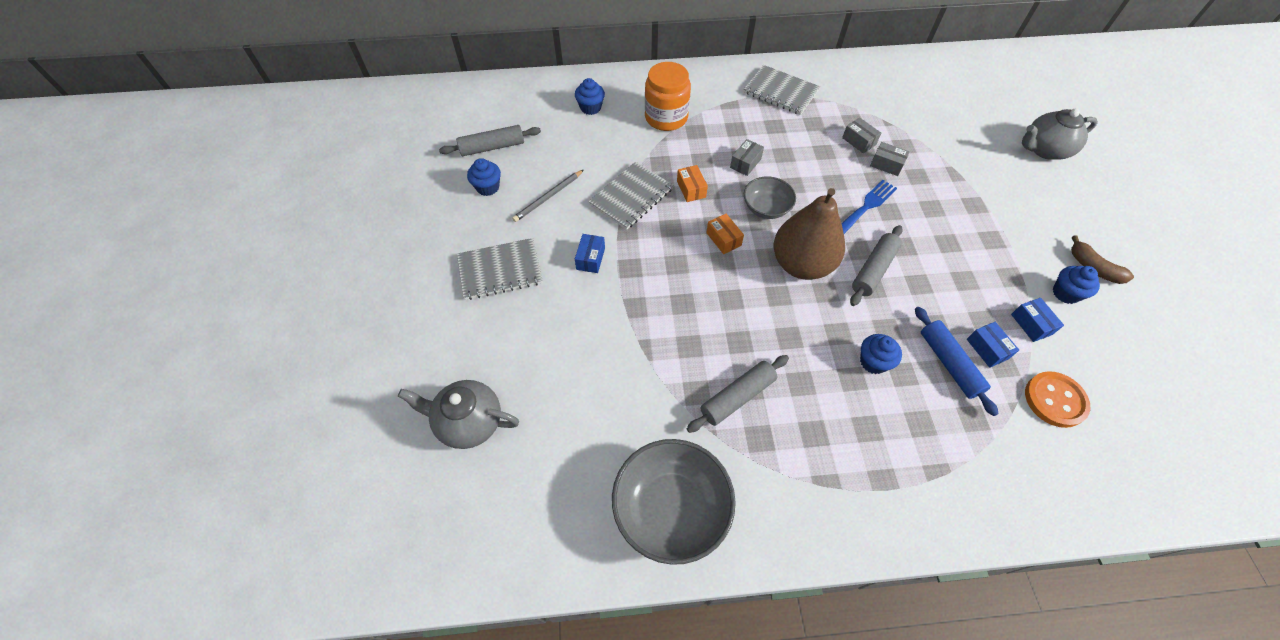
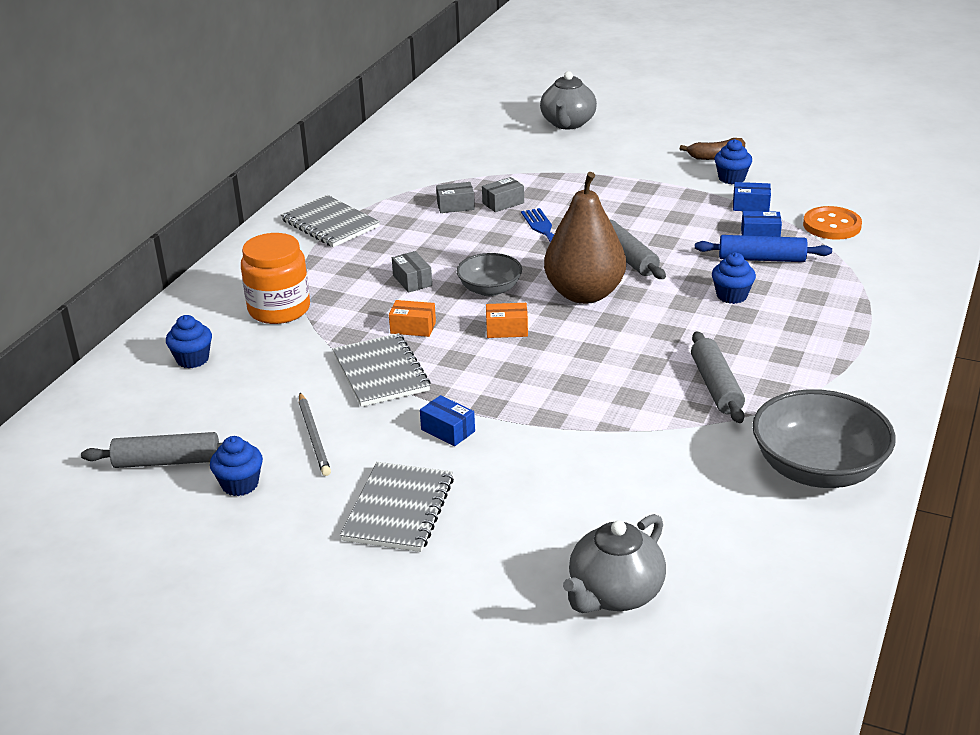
camera: 60 degrees left, 25 degrees down
grey rolling pin [439,125,541,156] -> grey rolling pin turned 75 degrees clockwise [81,432,245,468]
grey notebook [744,65,820,115] -> grey notebook turned 75 degrees clockwise [281,195,380,247]

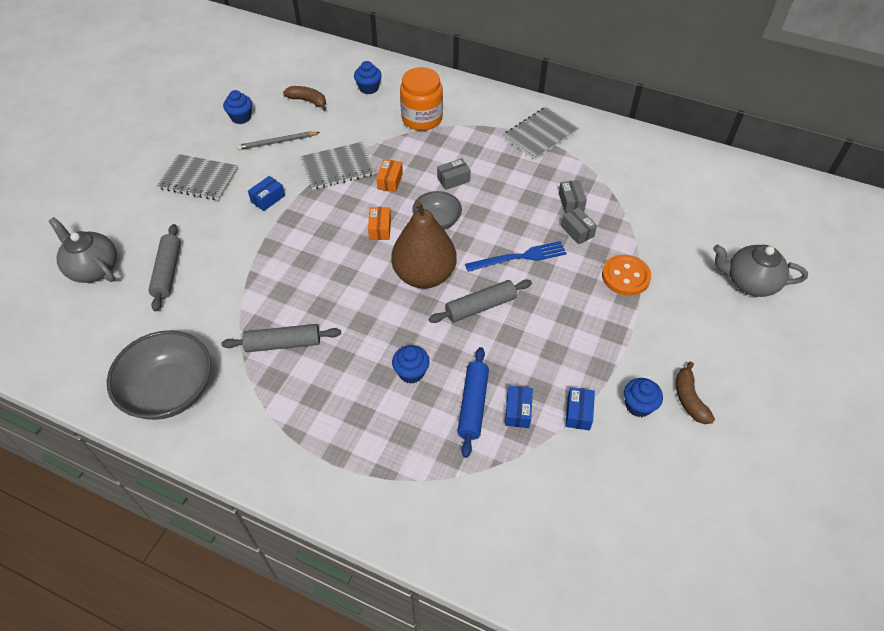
camera: 90 degrees right, 20 degrees up
grey rolling pin [81,432,245,468] -> grey rolling pin moved to [148,224,181,311]
orange button [803,206,862,240] -> orange button moved to [602,255,651,296]
none -> brown banana [283,86,327,111]

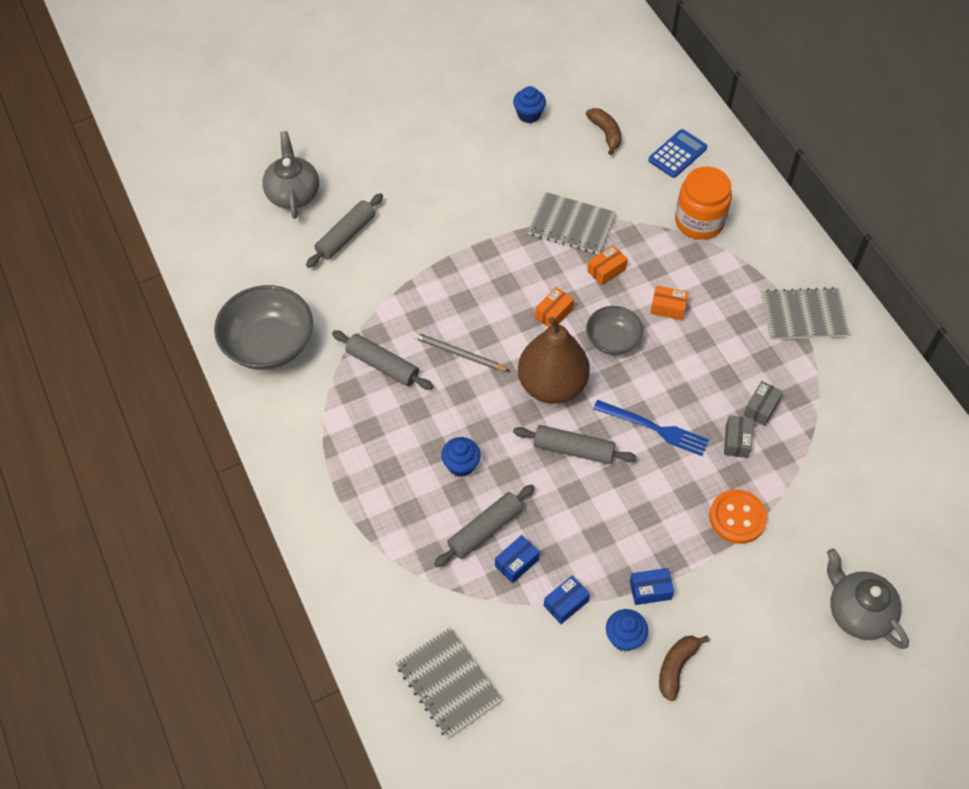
camera: 40 degrees right, 5 degrees up
grey notebook [157,154,238,200] -> grey notebook moved to [396,627,503,739]
grey pencil [237,132,320,150] -> grey pencil moved to [414,332,510,371]
blue box [248,176,285,211] -> blue box moved to [630,568,674,605]
blue cupcake [354,61,382,94] -> blue calculator [648,129,707,178]
grey box [437,158,471,190] -> orange box [650,285,689,320]
blue rolling pin [457,347,489,458] -> grey rolling pin [434,485,535,567]

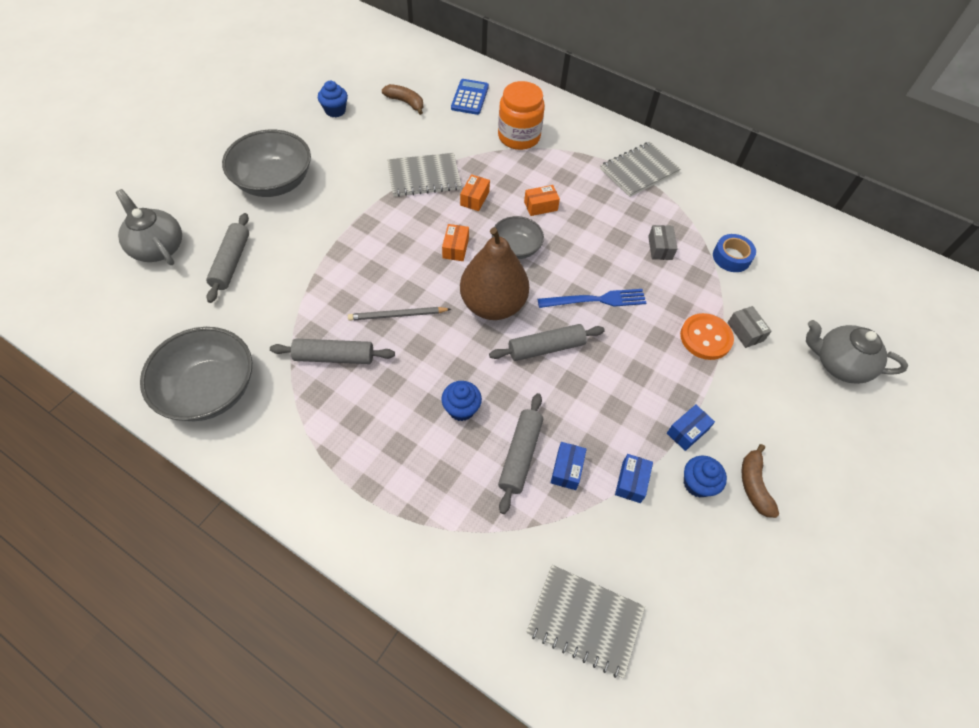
camera: 35 degrees left, 0 degrees up
grey box [724,415,754,458] -> grey box moved to [727,306,772,348]
none -> grey bowl [222,130,311,197]
none -> blue tape [713,234,756,272]

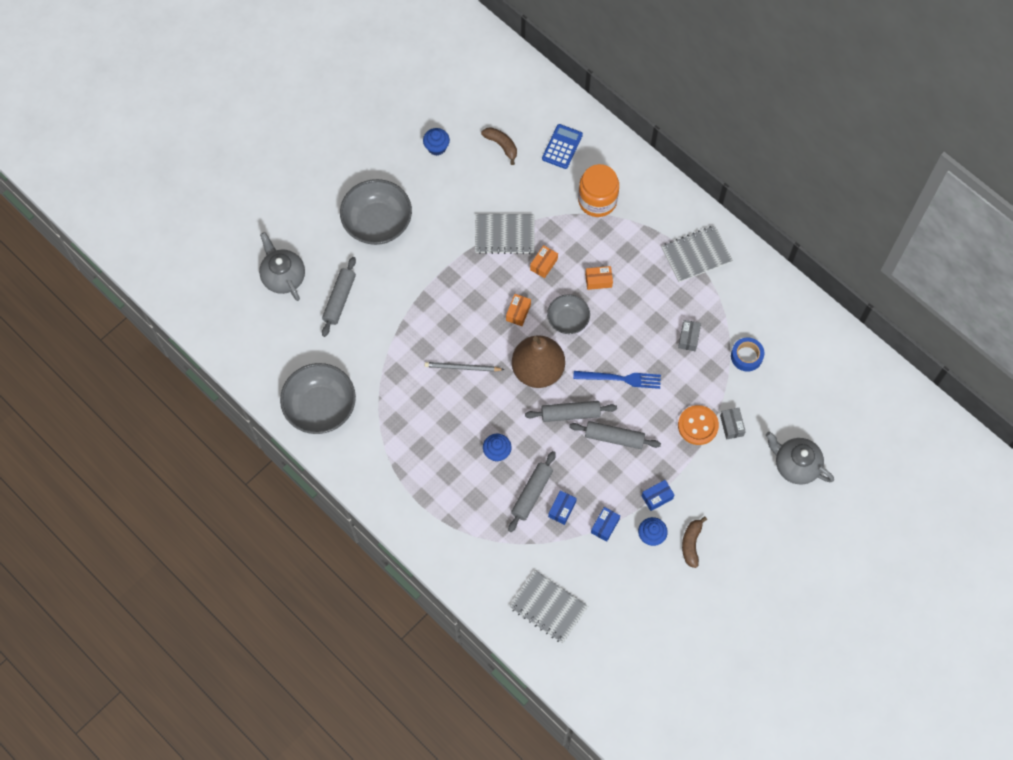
camera: 15 degrees right, 10 degrees up
grey rolling pin [270,339,395,364] -> grey rolling pin moved to [569,421,661,449]

